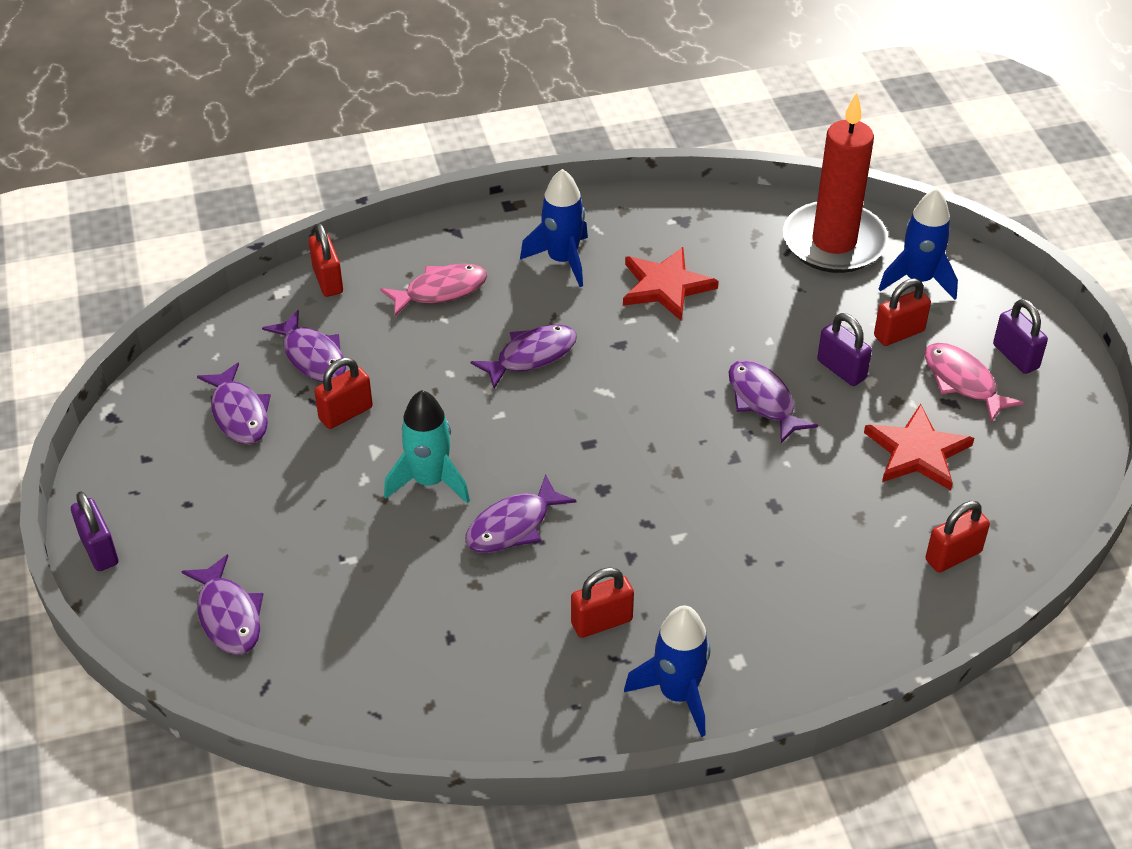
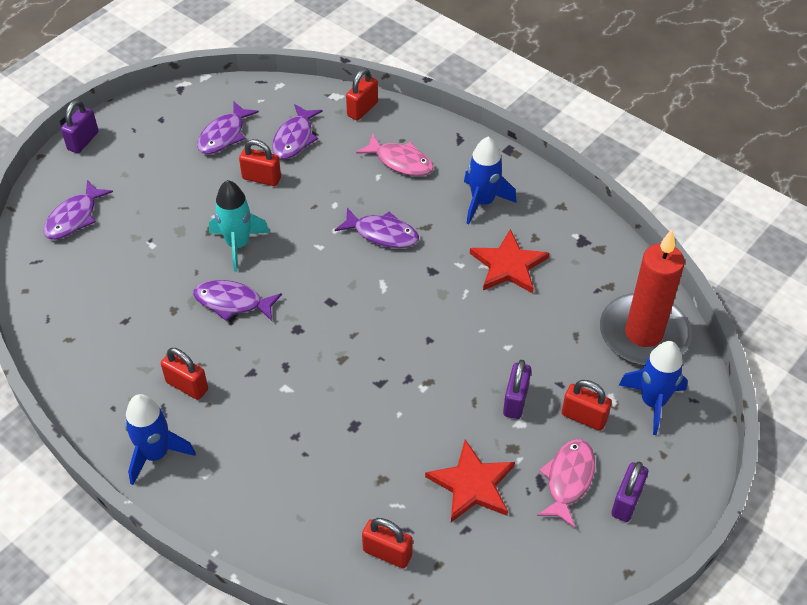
camera: 55 degrees right, 5 degrees up
purple fish [729,360,818,443] -> none

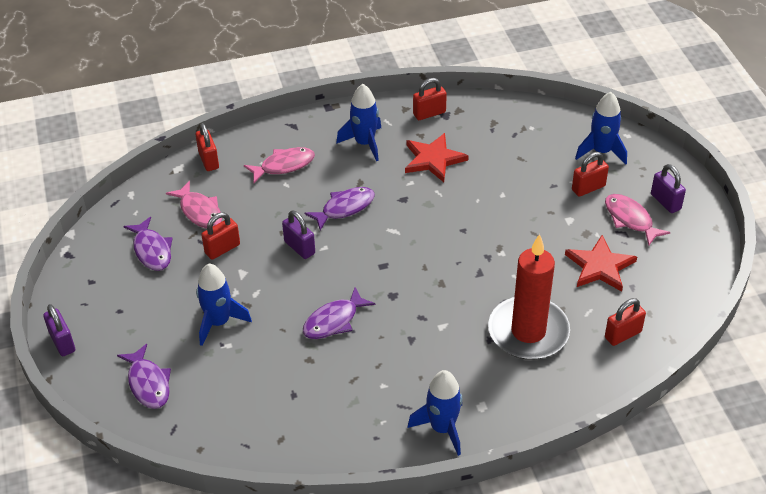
camera: 55 degrees left, 5 degrees down
red padlock [161,348,208,400] -> red padlock moved to [413,78,447,120]
turquoise rocket [209,180,270,272] -> none
purple fish [272,104,322,159] -> pink fish [166,181,222,228]
purple padlock [503,360,531,419] -> purple padlock moved to [282,210,315,259]
red candle [600,230,691,365] -> red candle moved to [488,234,570,360]
none -> blue rocket [196,264,252,346]

